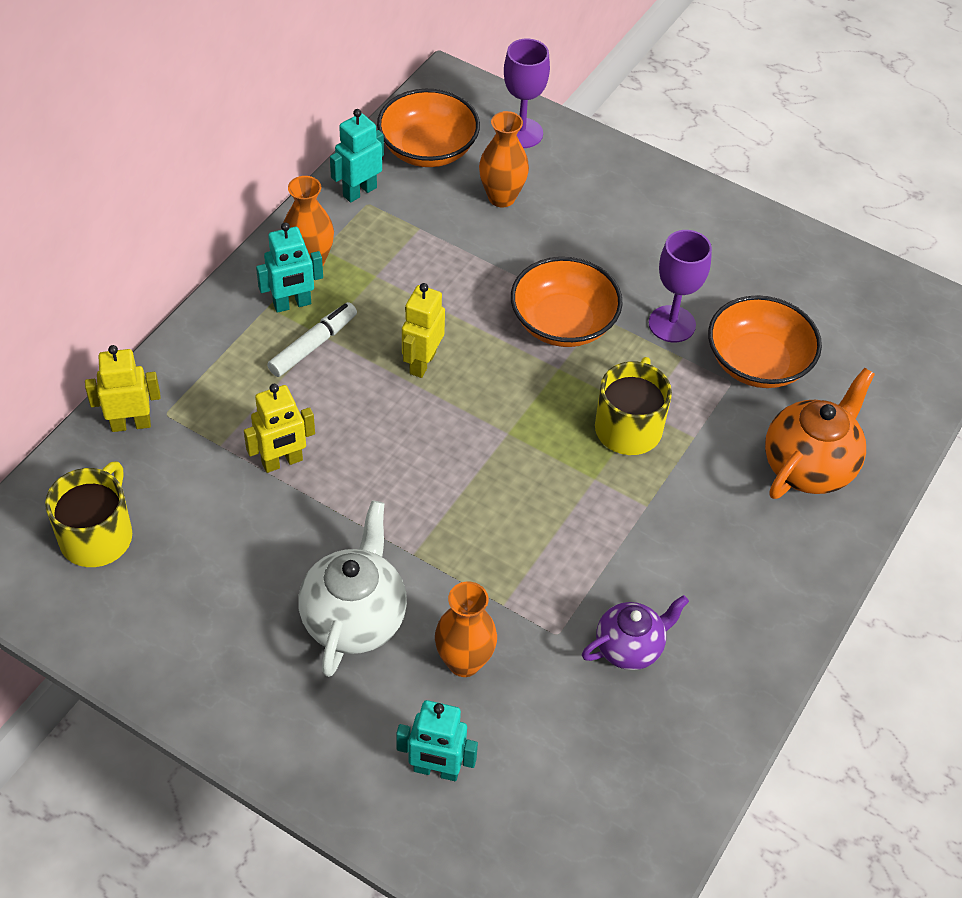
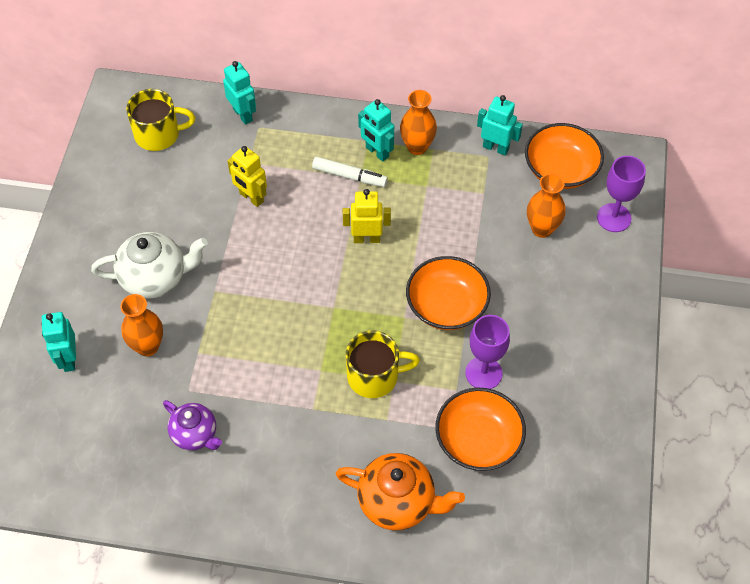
camera: 70 degrees right, 5 degrees up
yellow robot [85,345,161,432] -> turquoise robot [223,61,256,125]

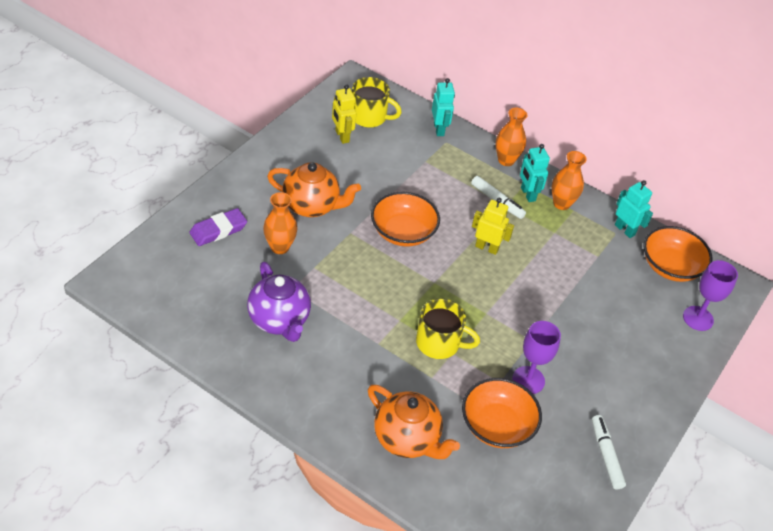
camera: 20 degrees right, 10 degrees down
turquoise robot [42,312,76,372] -> purple eraser [189,208,247,246]
white teapot [91,232,208,299] -> orange teapot [267,162,361,217]
purple teapot [163,400,222,451] -> purple teapot [247,262,311,342], size x1.54
yellow robot [227,146,267,207] -> yellow robot moved to [332,84,357,144]
orange bowl [406,256,491,330] -> orange bowl moved to [371,192,440,247]
orange vase [527,173,566,238] -> orange vase moved to [496,108,528,166]
none -> white marker [592,415,626,489]

